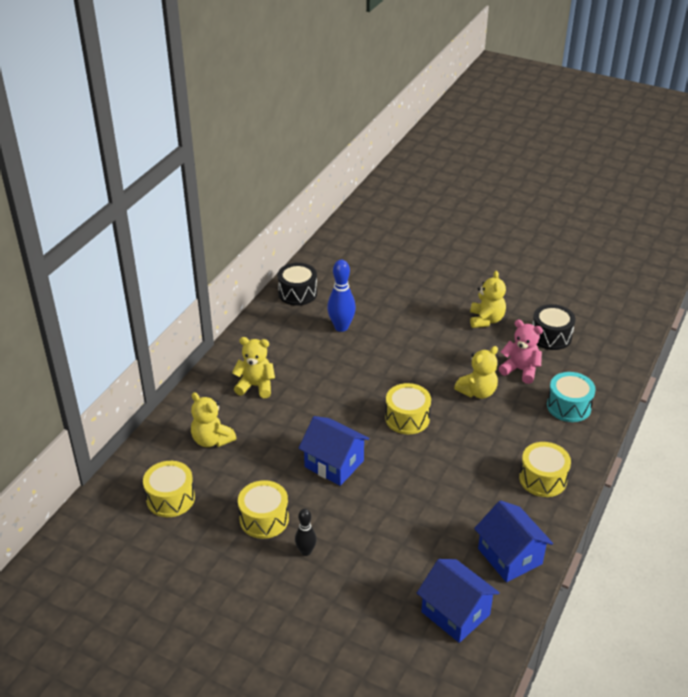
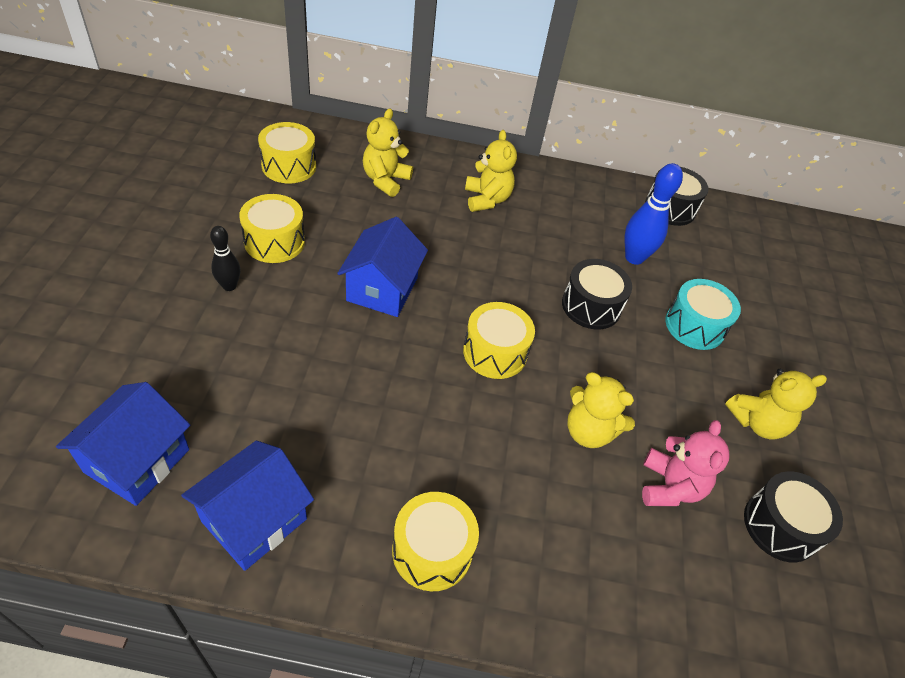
camera: 65 degrees right, 10 degrees up
turquoise drum [547,372,596,422] -> turquoise drum moved to [666,279,741,350]
none -> black drum [562,259,632,329]

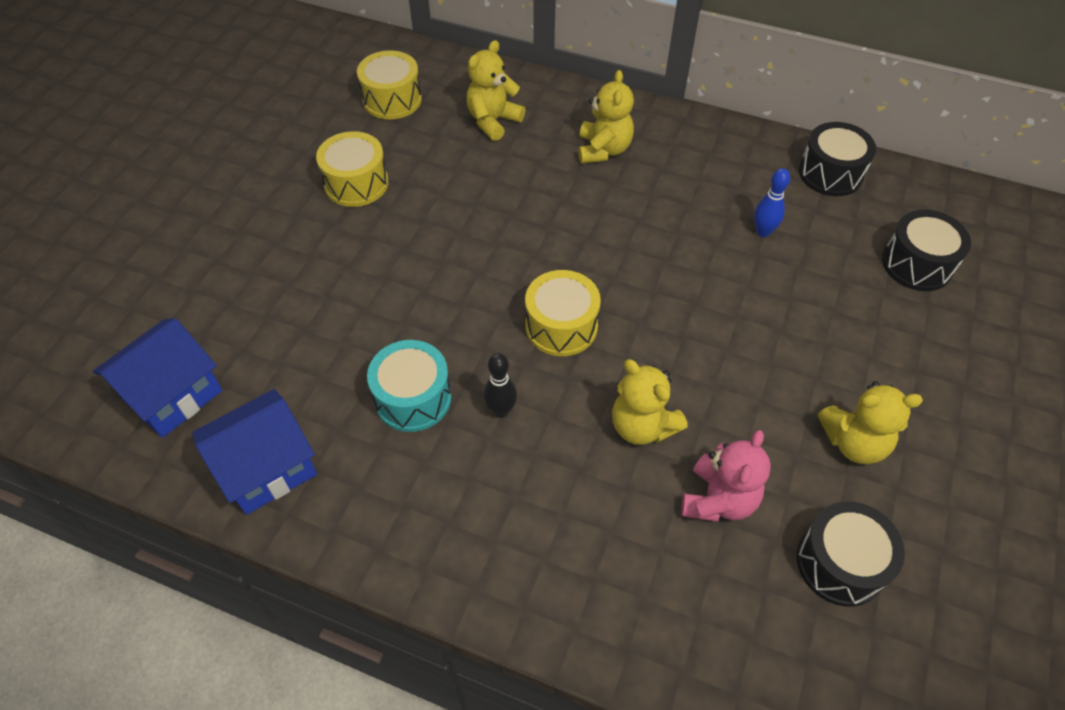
camera: 20 degrees right, 5 degrees up
black bowling pin [210,226,240,291] -> black bowling pin moved to [483,353,517,418]
blue house [337,217,428,317] -> none
yellow drum [392,492,479,591] -> none
black drum [562,259,632,329] -> black drum moved to [882,210,971,291]
blue bowling pin [625,163,683,265] -> blue bowling pin [754,168,790,237], size x0.61
turquoise drum [666,279,741,350] -> turquoise drum moved to [367,340,452,432]

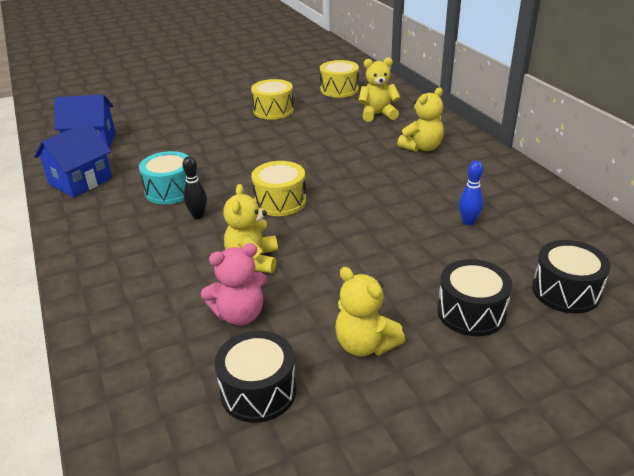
camera: 45 degrees right, 20 degrees down
blue house [192,389,317,515] -> blue house turned 60 degrees counterclockwise [34,122,113,198]
black drum [799,122,876,196] -> black drum moved to [437,259,512,336]

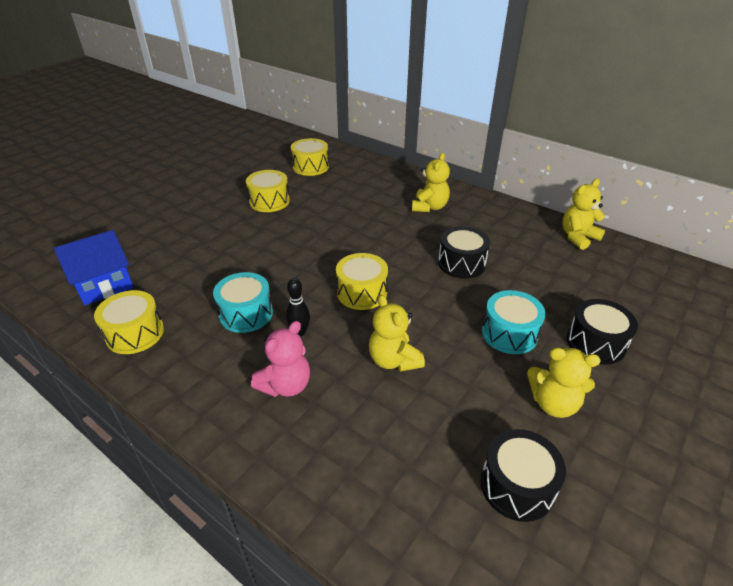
camera: 30 degrees left, 5 degrees up
blue house [34,122,113,198] -> yellow drum [94,290,164,354]
pink teddy bear [201,243,267,325] -> pink teddy bear moved to [251,321,310,397]
yellow teddy bear [358,57,400,122] -> yellow teddy bear moved to [562,179,605,250]
blue bowling pin [459,160,484,225] -> none
black drum [532,240,611,314] -> black drum moved to [438,226,490,279]
none -> turquoise drum [482,290,546,354]

